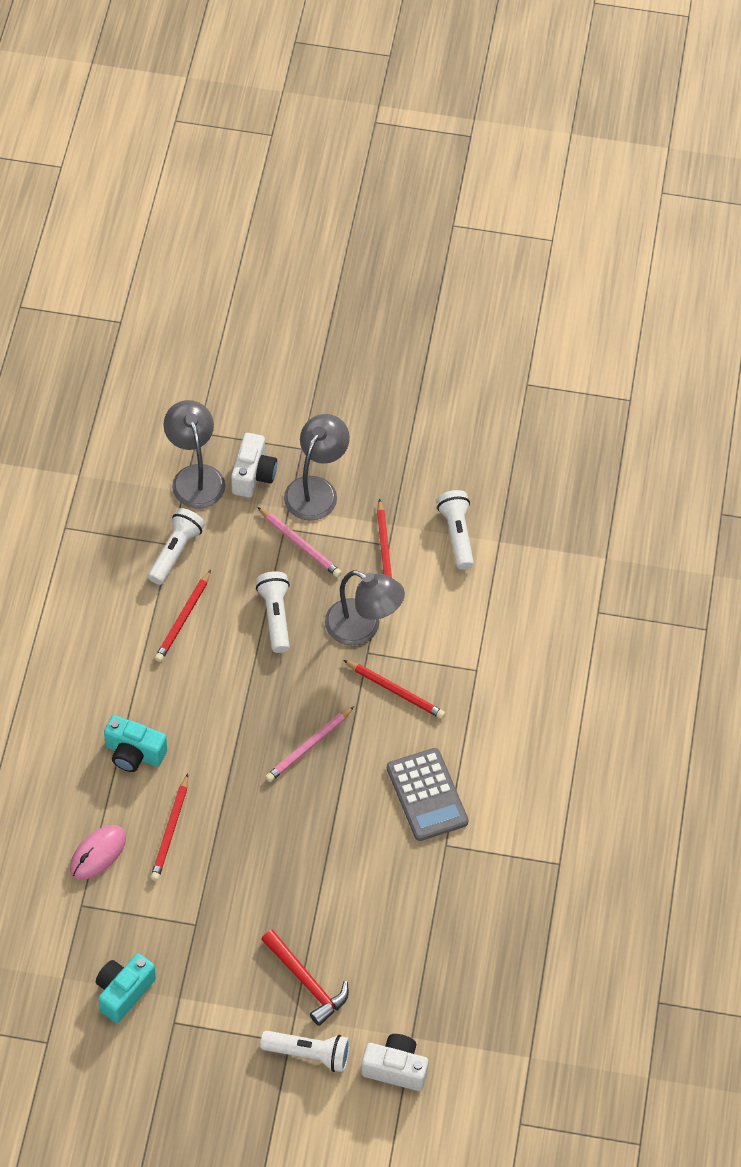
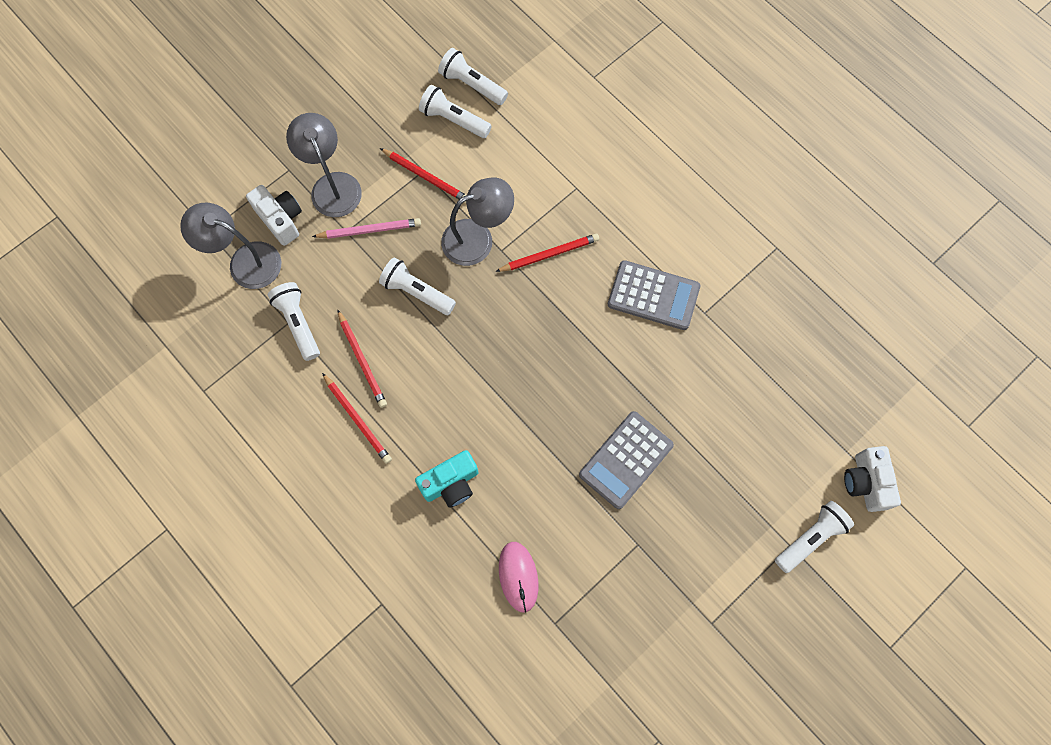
camera: 50 degrees left, 15 degrees up
turquoise camera [96,953,156,1023] -> none
red pencil [151,774,188,881] -> red pencil moved to [322,373,392,464]
red hammer [261,930,349,1026] -> none
pink pencil [265,706,354,782] -> none
white camera [361,1034,429,1091] -> white camera turned 60 degrees counterclockwise [844,446,901,512]
none -> white flashlight [438,48,508,105]
none -> grey calculator [579,411,674,509]

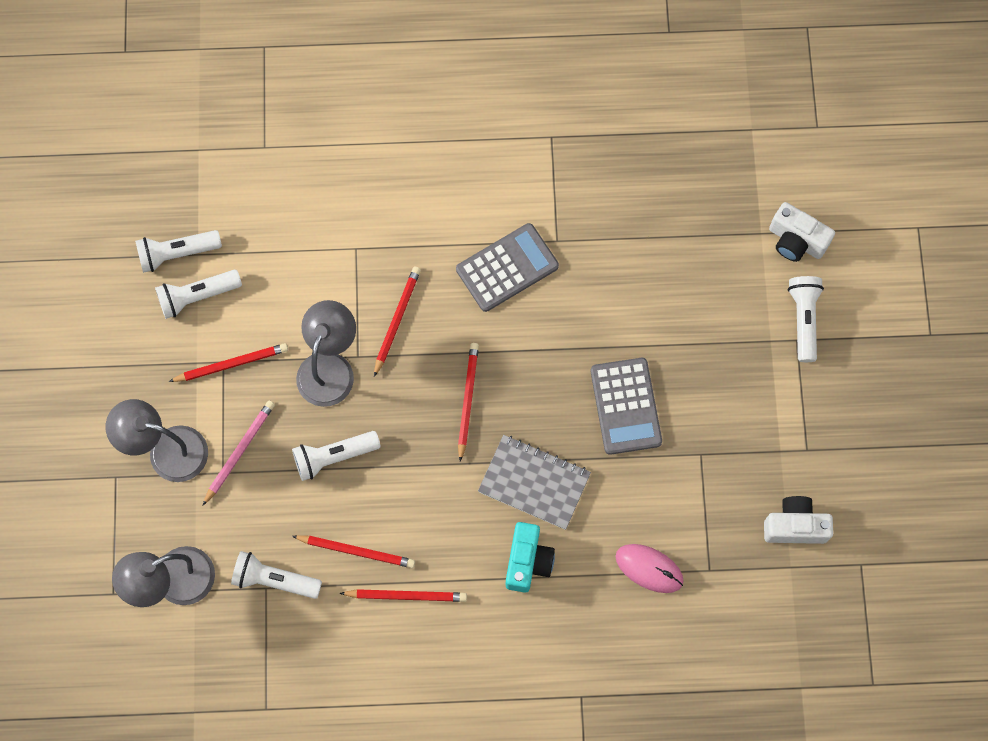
camera: 50 degrees left, 0 degrees up
white camera [246,185,302,246] -> white camera moved to [764,496,833,544]
none -> red pencil [458,343,479,462]
none -> grey notebook [478,435,591,530]

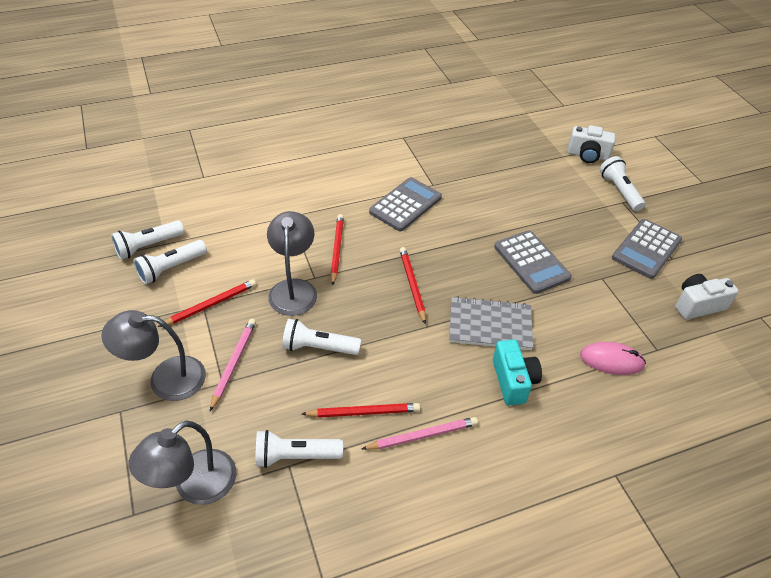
camera: 20 degrees left, 25 degrees down
white flashlight [292,431,381,481] -> white flashlight turned 45 degrees clockwise [282,319,361,355]
red pencil [339,589,467,602] -> pink pencil [362,417,478,450]
none -> grey calculator [612,219,682,279]

